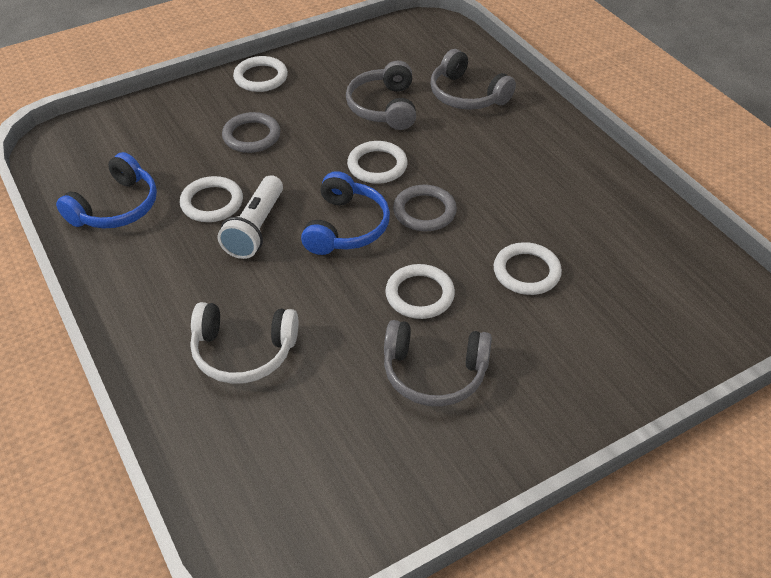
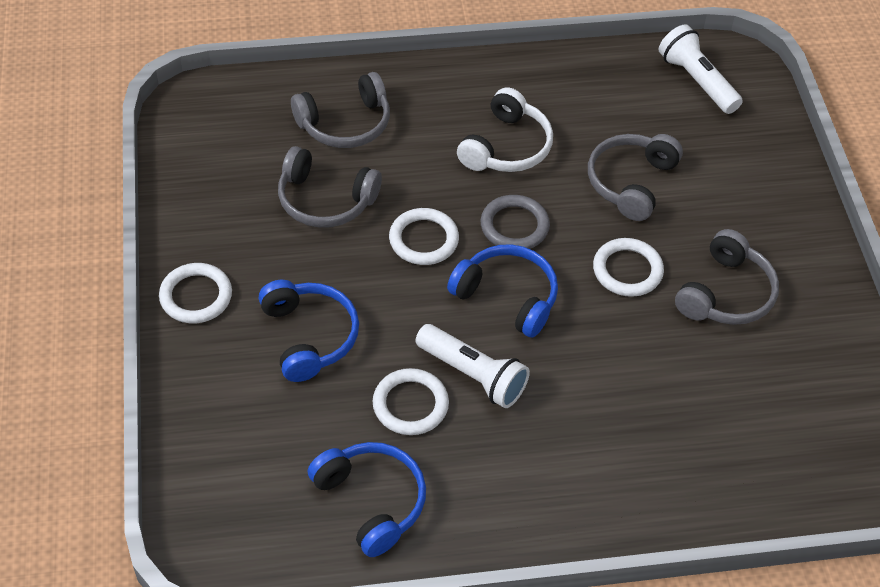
camera: 70 degrees left, 5 degrees up
white headphones [190,302,298,384] -> white headphones moved to [457,87,553,172]
grey ring [222,112,280,153] -> blue headphones [258,280,359,382]
white ring [494,242,562,295] -> grey headphones [588,134,683,221]
none -> white flashlight [659,24,743,114]

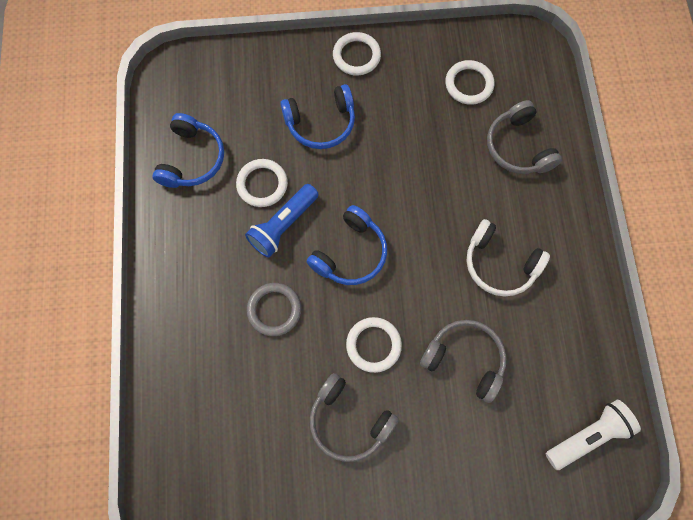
camera: 95 degrees right, 20 degrees up
grey headphones [278,146,382,228] -> none
blue headphones [307,442,426,557] -> blue headphones turned 45 degrees counterclockwise [152,113,224,188]
white ring [389,208,459,265] -> white ring moved to [445,60,494,105]
white flashlight [416,324,530,408] -> blue flashlight [245,184,319,258]
grey ring [481,195,550,249] -> grey ring moved to [247,283,301,336]

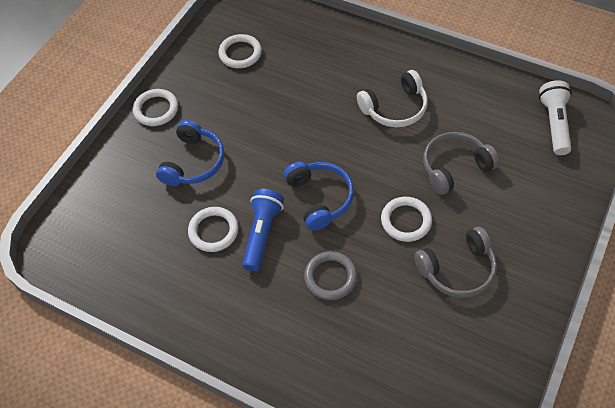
camera: 55 degrees left, 15 degrees down
blue headphones [152,113,224,188] -> none
blue flashlight [245,184,319,258] -> blue flashlight turned 150 degrees counterclockwise [242,189,284,271]
grey headphones [487,100,562,174] -> none

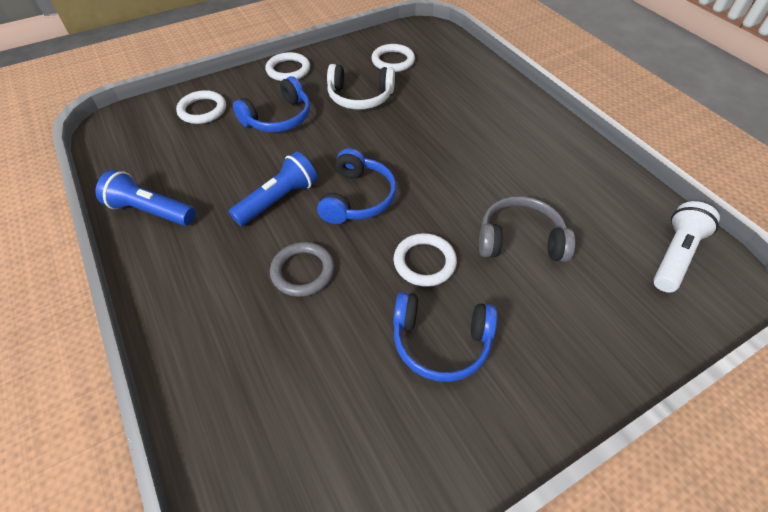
camera: 30 degrees right, 5 degrees down
white ring [188,207,239,252] -> white ring moved to [176,90,226,124]
white headphones [357,70,428,127] -> white headphones moved to [327,64,395,110]
grey headphones [414,227,497,298] -> blue headphones [393,292,497,382]
none -> blue flashlight [95,170,195,226]

